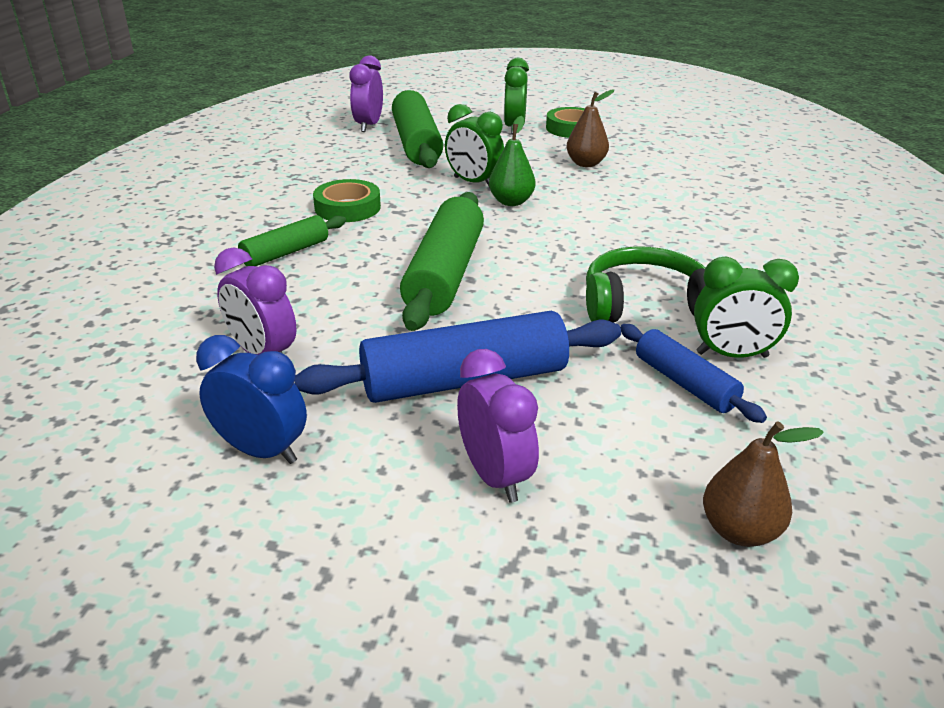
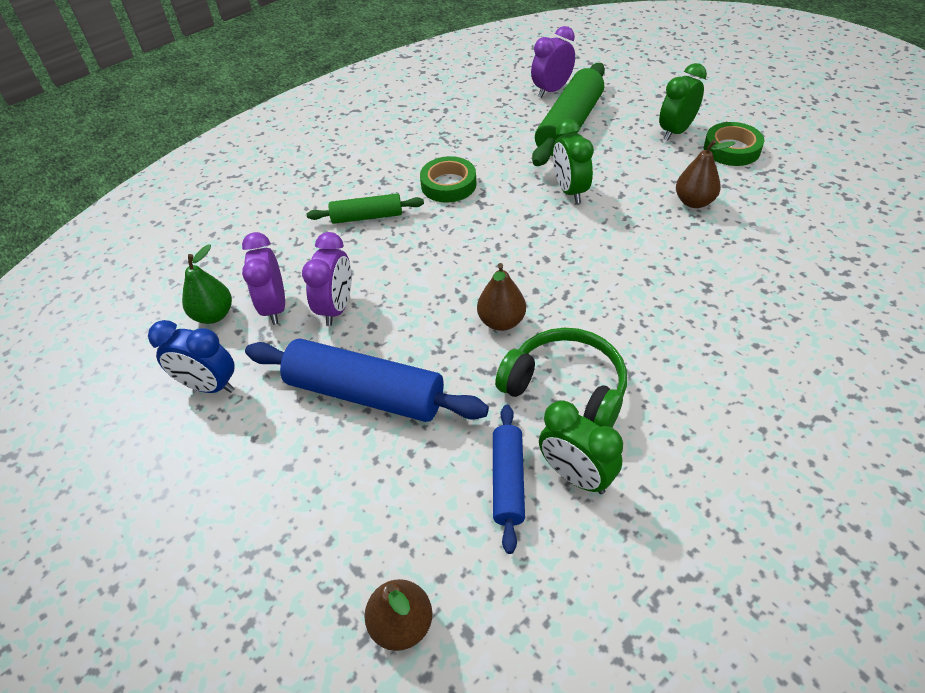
camera: 40 degrees right, 15 degrees up
blue clock [196,335,307,464] -> blue clock turned 135 degrees clockwise [148,320,235,393]
green rolling pin [400,192,484,331] -> none
purple clock [457,349,539,503] -> purple clock moved to [302,232,352,326]
green pear [489,116,535,206] -> green pear moved to [182,244,232,324]
none -> brown pear [477,263,526,331]

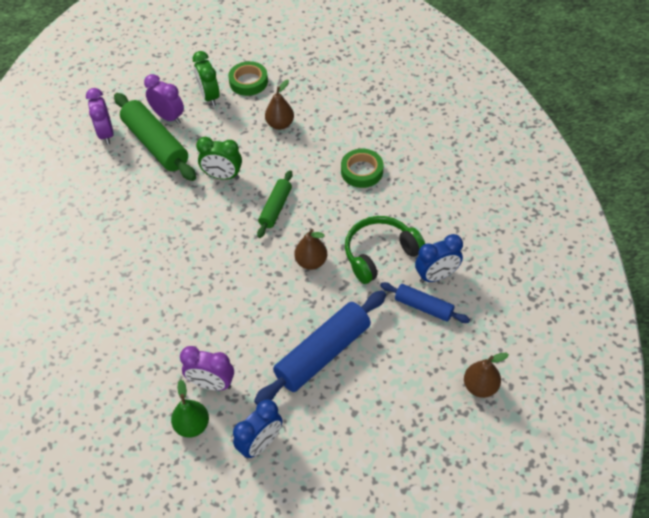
camera: 65 degrees left, 5 degrees up
purple clock [302,232,352,326] -> purple clock moved to [144,74,184,124]
green rolling pin [307,193,424,224] -> green rolling pin moved to [257,170,293,238]
green tape [420,156,477,203] -> green tape moved to [341,149,383,188]
green clock [539,400,623,494] -> blue clock [415,234,463,283]

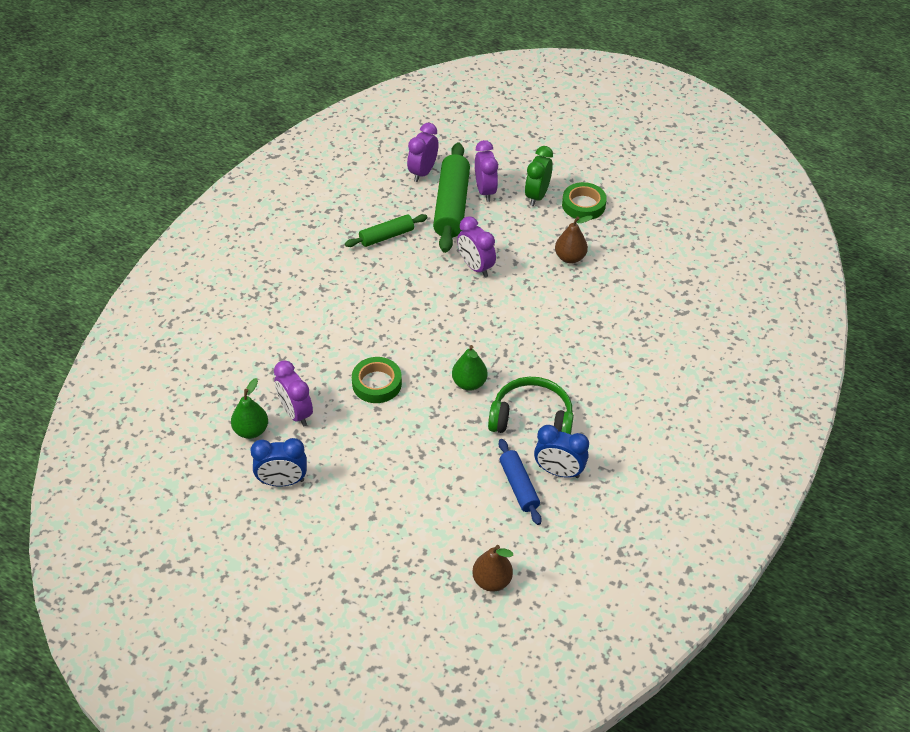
camera: 40 degrees right, 5 degrees down
green clock [196,137,242,180] -> purple clock [457,216,496,277]
blue rolling pin [254,290,386,405] -> none
green rolling pin [257,170,293,238] -> green rolling pin moved to [345,214,428,247]
brown pear [294,229,327,270] -> green pear [452,345,487,391]
green tape [341,149,383,188] -> green tape moved to [352,357,402,403]

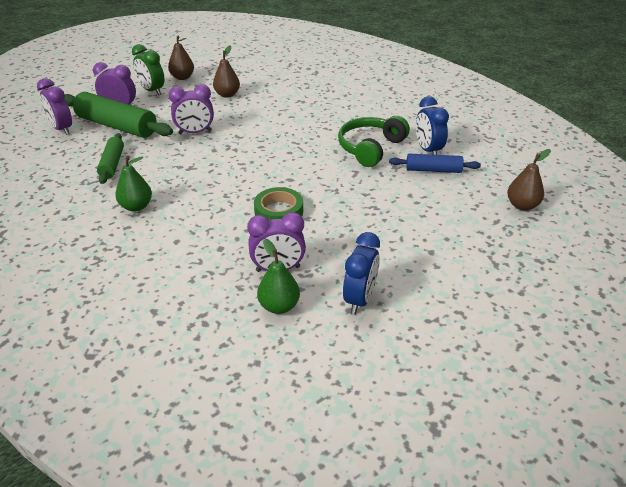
camera: 65 degrees left, 10 degrees down
green pear [452,345,487,391] -> green pear moved to [115,156,152,212]
blue clock [534,425,589,478] -> blue clock turned 120 degrees clockwise [416,96,449,155]
green tape [562,182,607,220] -> brown pear [168,36,194,80]

